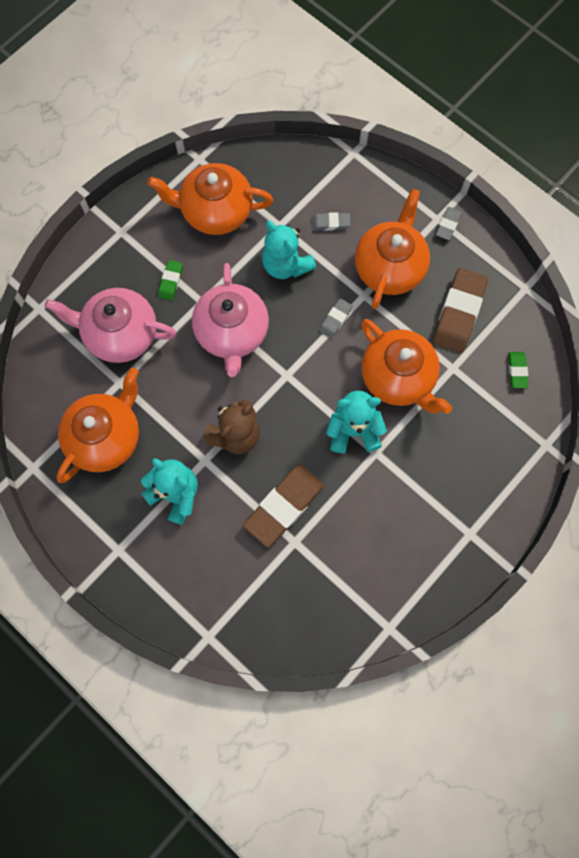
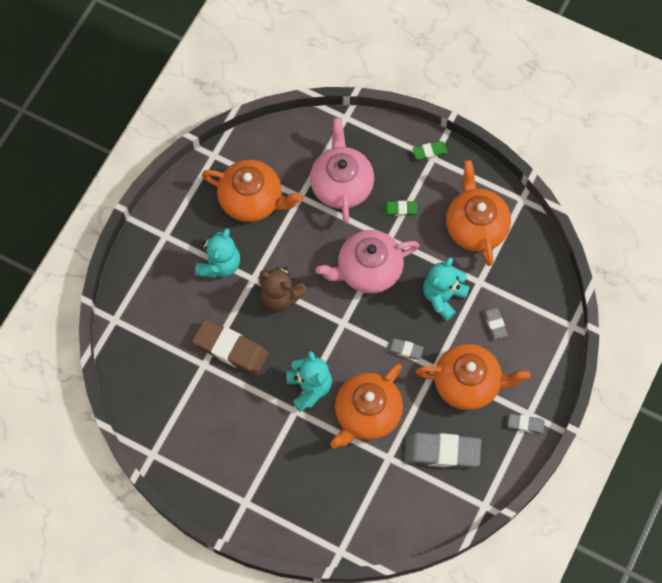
camera: 75 degrees right, 5 degrees down
brown eraser [433,268,488,353] -> grey eraser [404,433,481,468]
green eraser [508,352,528,388] -> green eraser moved to [413,141,448,160]

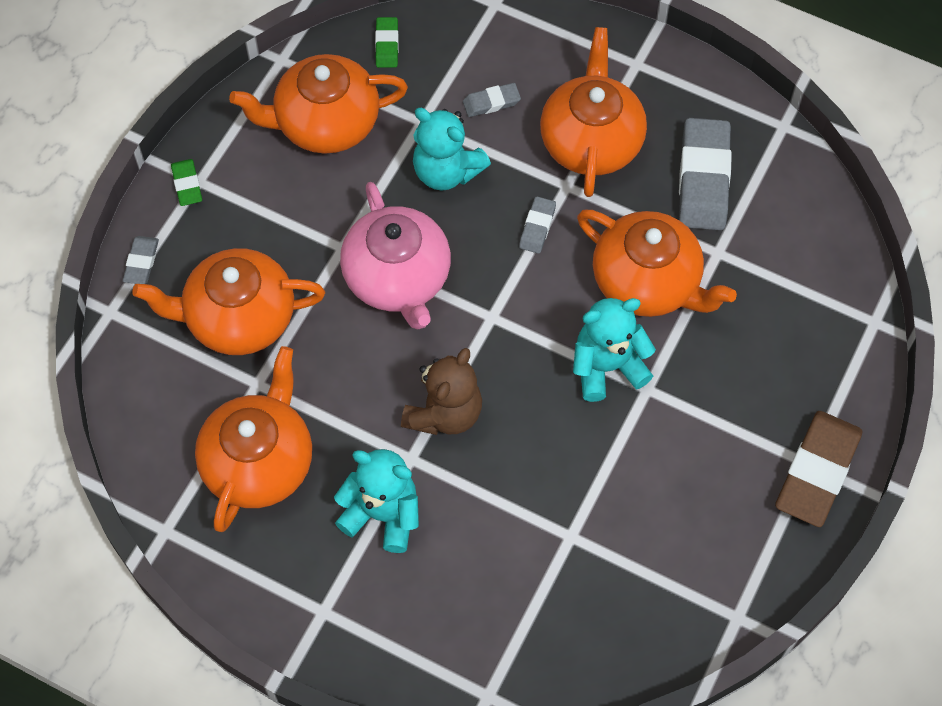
camera: 90 degrees left, 5 degrees down
brown eraser [192,319,269,376] -> brown eraser moved to [775,411,862,527]
pink teapot [310,118,374,224] -> orange teapot [132,248,325,355]
green eraser [383,201,417,216] -> green eraser moved to [375,17,399,68]
grey eraser [508,414,545,434] -> grey eraser moved to [123,236,159,284]

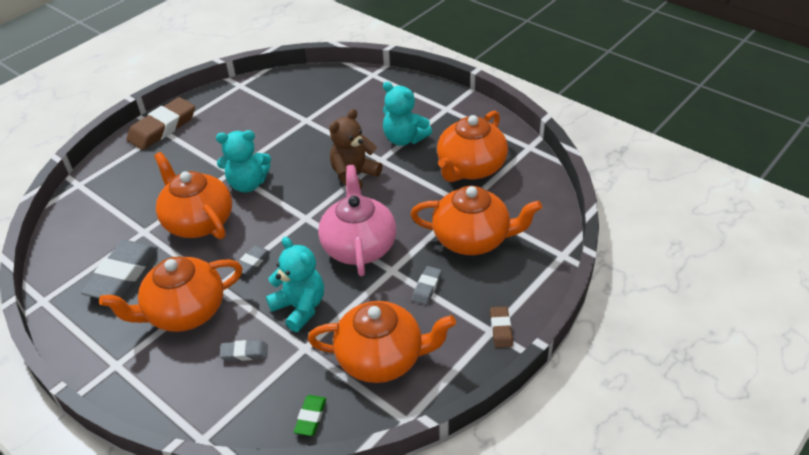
camera: 165 degrees left, 20 degrees down
grey eraser [123,236,159,284] -> grey eraser moved to [412,266,442,305]
green eraser [171,159,202,206] -> brown eraser [490,306,513,348]
orange teapot [540,27,647,197] -> orange teapot turned 45 degrees clockwise [99,257,242,332]

